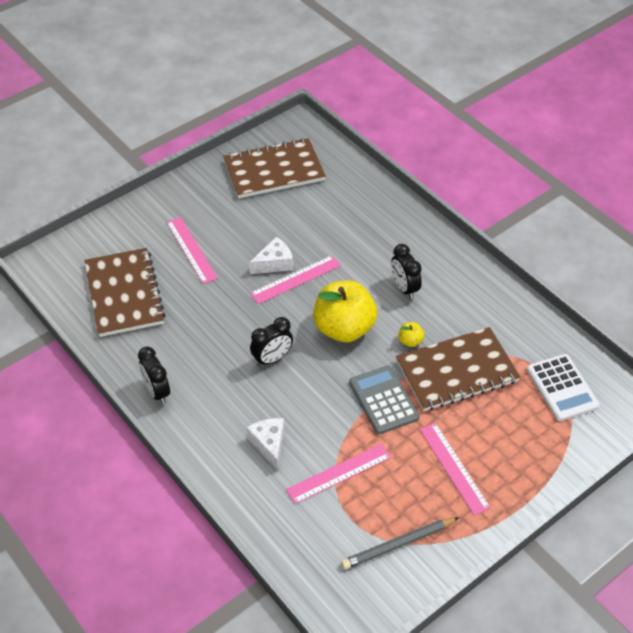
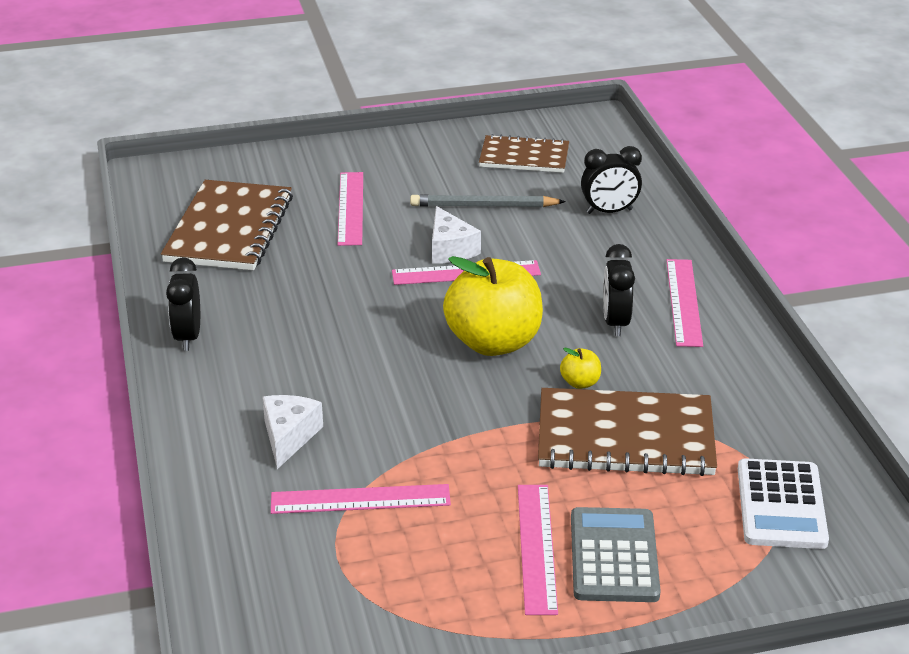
camera: 25 degrees right, 15 degrees down
brown notebook [223,138,326,198] -> brown notebook [479,134,569,173], size x0.64
white cheese [249,237,293,274] -> white cheese turned 75 degrees clockwise [432,206,481,264]
black clock [250,317,293,367] -> black clock moved to [581,146,642,214]
grey pencil [341,517,459,569] -> grey pencil moved to [410,194,566,207]
grey calculator [349,365,420,434] -> grey calculator moved to [571,507,661,602]
none -> pink ruler [666,259,703,347]

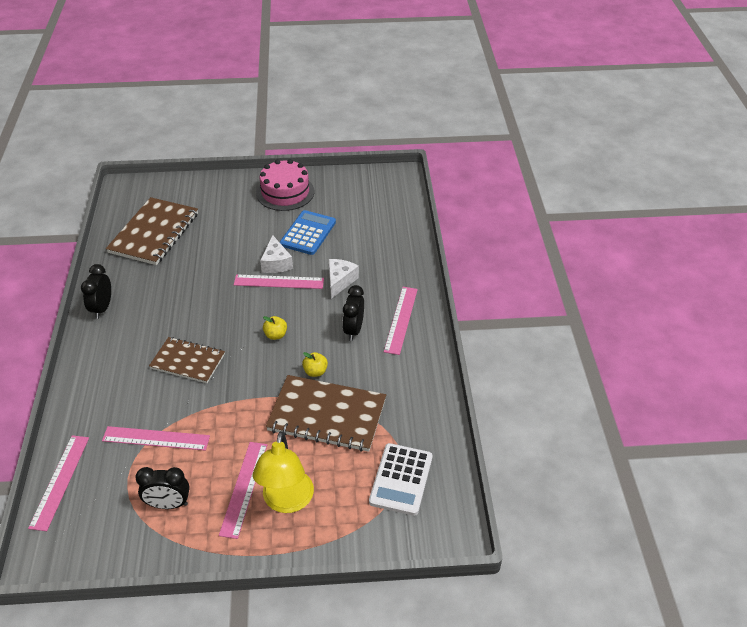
camera: 10 degrees right, 10 degrees up
white cheese [262,395,323,469] -> white cheese moved to [329,259,359,299]
pink ruler [338,172,363,246] -> pink ruler moved to [28,435,89,531]
grey pencil [410,194,566,207] -> blue calculator [280,210,336,255]
yellow apple [443,256,543,356] -> yellow apple [263,316,287,340], size x0.40
brown notebook [479,134,569,173] -> brown notebook moved to [149,337,225,383]
grey calculator [571,507,661,602] -> yellow lamp [253,431,314,513]
black clock [581,146,642,214] -> black clock moved to [135,467,190,509]
none -> pink cake [256,159,314,211]

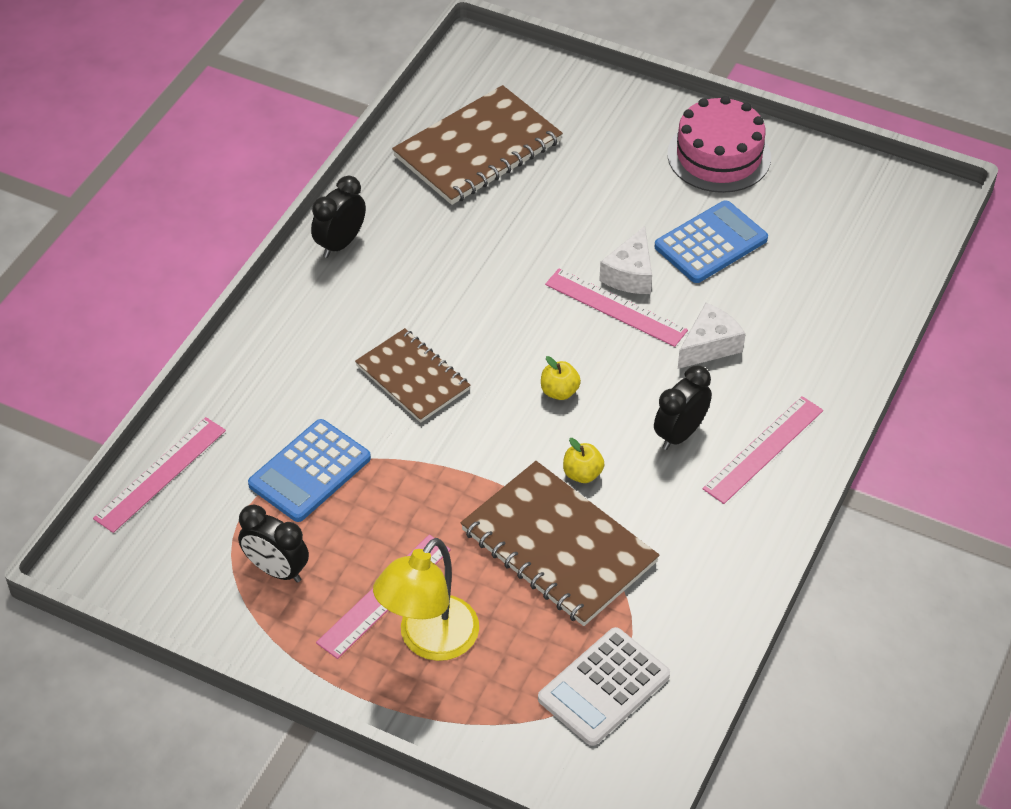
camera: 30 degrees right, 5 degrees up
pink ruler [102,426,210,451] -> blue calculator [248,419,371,522]

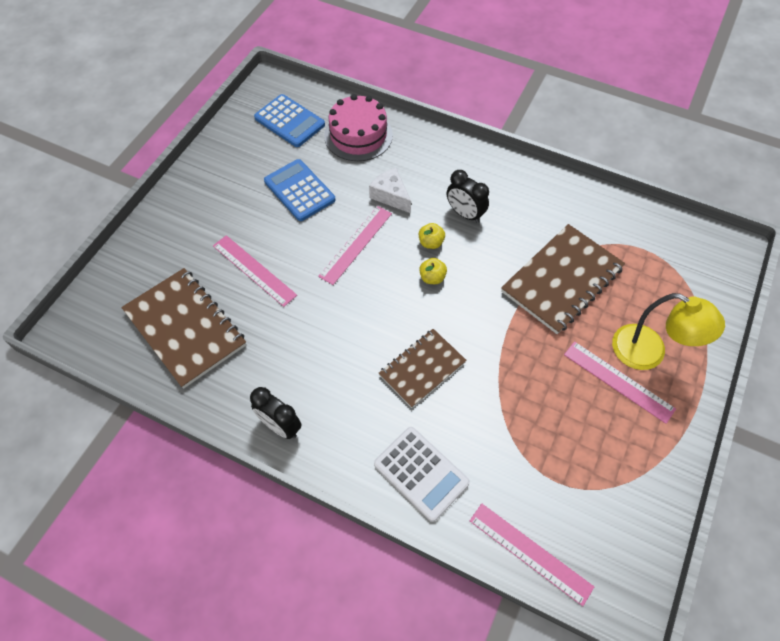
camera: 90 degrees left, 10 degrees up
black clock [238,504,309,583] -> none
blue calculator [248,419,371,522] -> blue calculator moved to [254,94,325,147]
white calculator [538,627,670,746] -> white calculator moved to [374,427,470,522]
yellow apple [563,438,604,483] -> yellow apple moved to [419,223,445,249]
white cheese [599,226,652,294] -> none
pink cake [667,96,771,193] -> pink cake moved to [324,94,393,161]
pink ruler [702,396,823,504] -> pink ruler moved to [213,235,297,307]

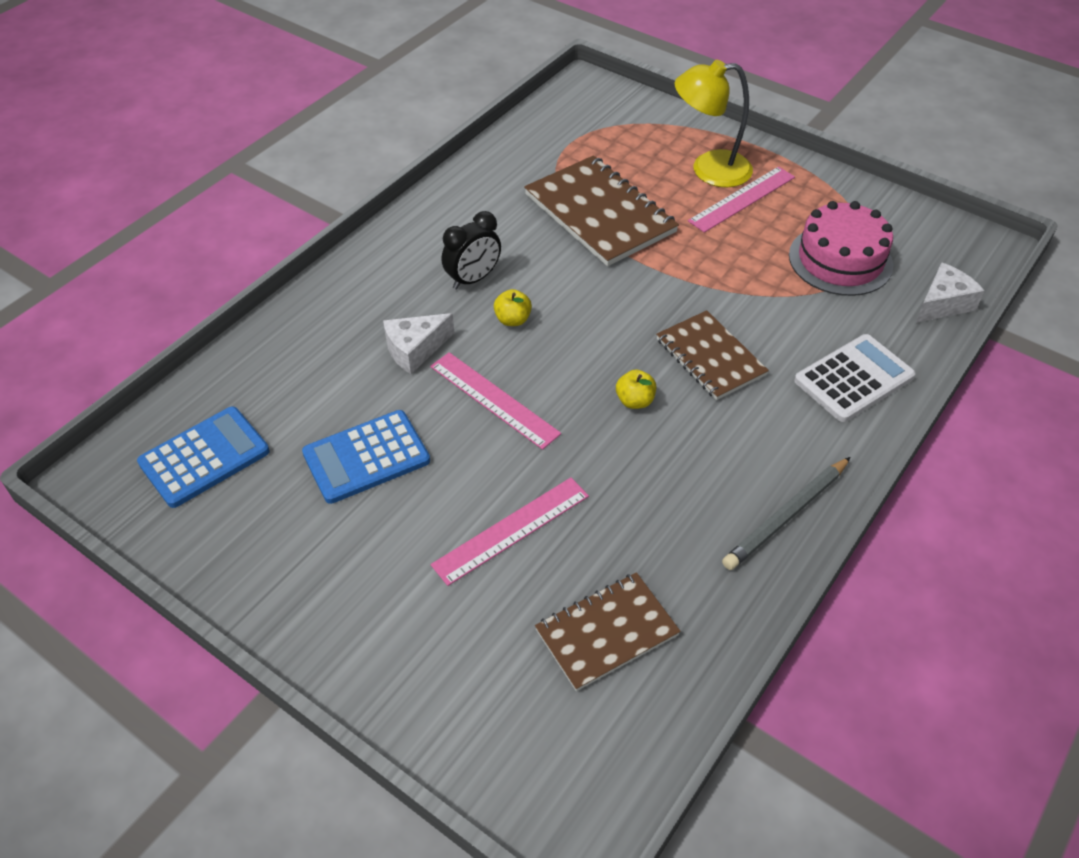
camera: 80 degrees left, 10 degrees down
brown notebook [121,268,246,389] -> brown notebook [535,572,681,691], size x0.64
black clock [250,387,302,439] -> grey pencil [722,457,851,570]
pink cake [324,94,393,161] -> pink cake moved to [789,201,893,296]
yellow apple [419,258,447,284] -> yellow apple moved to [616,369,656,409]
pink ruler [470,504,594,606] -> white cheese [916,262,985,323]
yellow lamp [612,293,725,370] -> yellow lamp turned 135 degrees counterclockwise [675,60,753,187]

